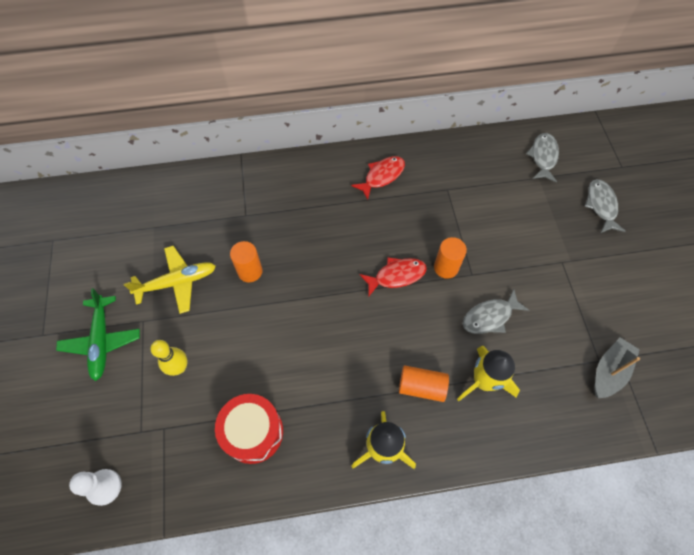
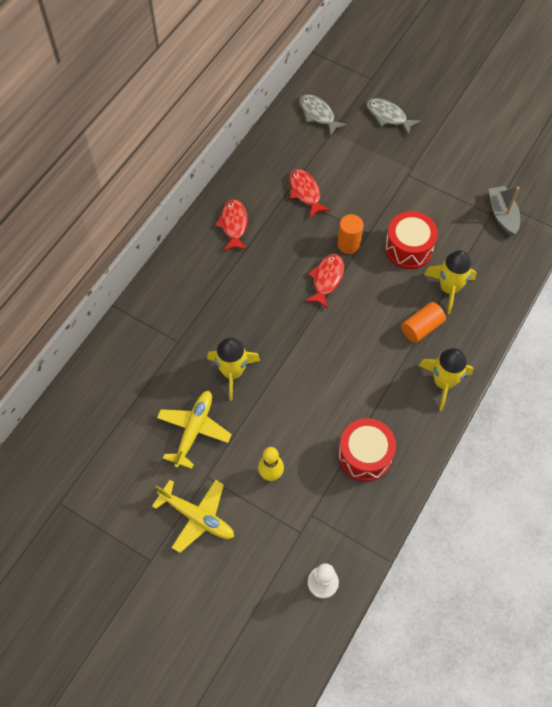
camera: 50 degrees left, 0 degrees up
green plane [56,288,140,381] -> yellow plane [152,480,234,553]
orange cylinder [230,241,263,282] -> yellow rocket [207,337,260,401]
grey fish [463,289,529,334] -> red drum [385,211,438,269]
none -> red fish [289,169,330,219]

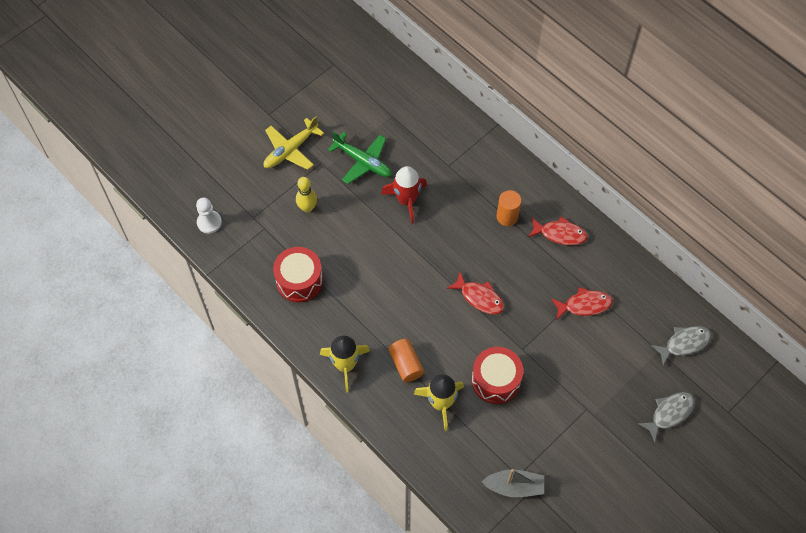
camera: 105 degrees right, 0 degrees up
yellow plane [157,391,232,469] -> green plane [328,132,392,184]
yellow rocket [207,337,260,401] -> red rocket [381,166,427,224]
orange cylinder [338,214,364,254] -> orange cylinder moved to [497,190,521,226]

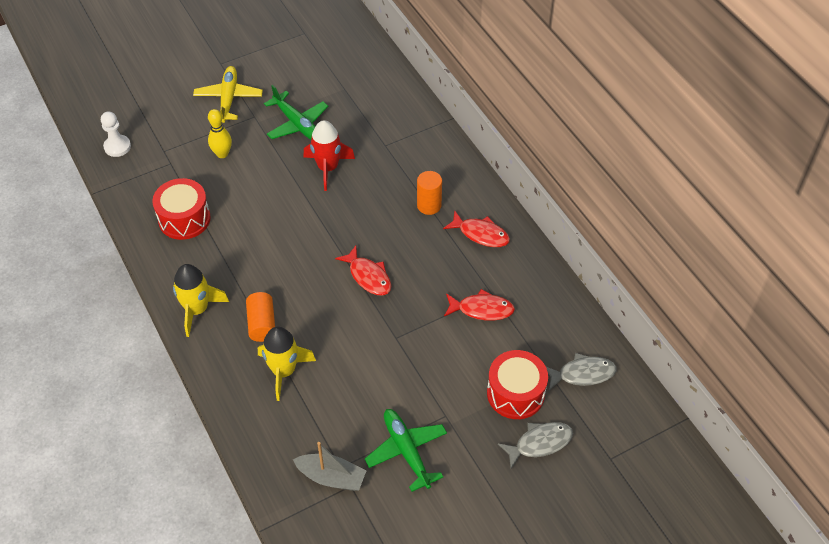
camera: 15 degrees right, 10 degrees down
yellow plane [264,116,324,170] -> yellow plane turned 120 degrees clockwise [193,66,263,123]
red drum [472,347,523,404] -> red drum moved to [487,350,548,419]
none -> green plane [365,409,447,492]

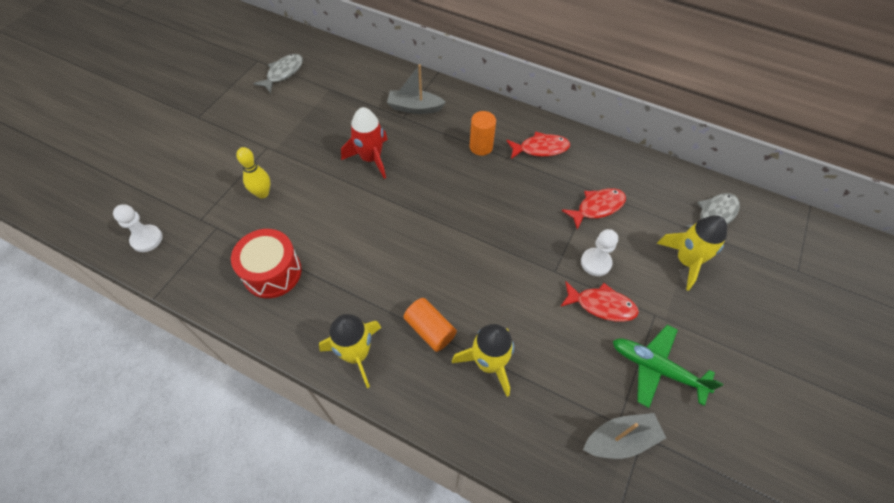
camera: 35 degrees left, 5 degrees up
yellow plane [193,66,263,123] -> none
green plane [264,85,328,139] -> none
red fish [335,246,391,296] -> red fish moved to [560,281,639,322]
red drum [487,350,548,419] -> yellow rocket [656,215,727,291]
grey fish [498,422,573,468] -> grey fish moved to [253,54,303,93]
none -> grey boat [387,64,446,114]
none -> white pawn [581,229,618,276]

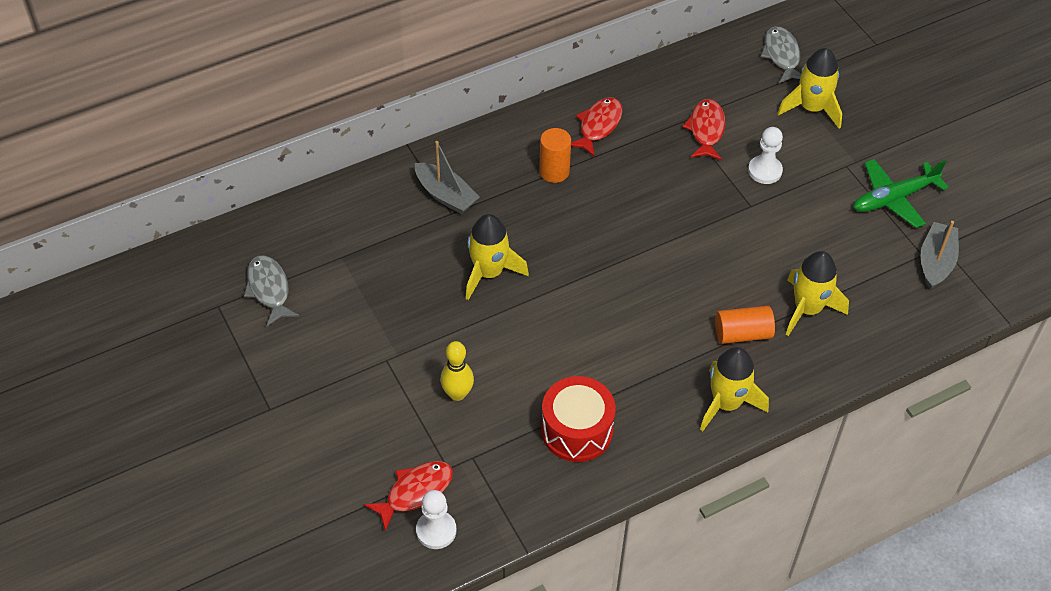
camera: 55 degrees left, 5 degrees down
red rocket [341,107,388,179] -> yellow rocket [466,214,529,300]
grey boat [387,64,446,114] -> grey boat turned 90 degrees counterclockwise [415,141,480,214]
red fish [560,281,639,322] -> red fish moved to [364,461,453,532]

